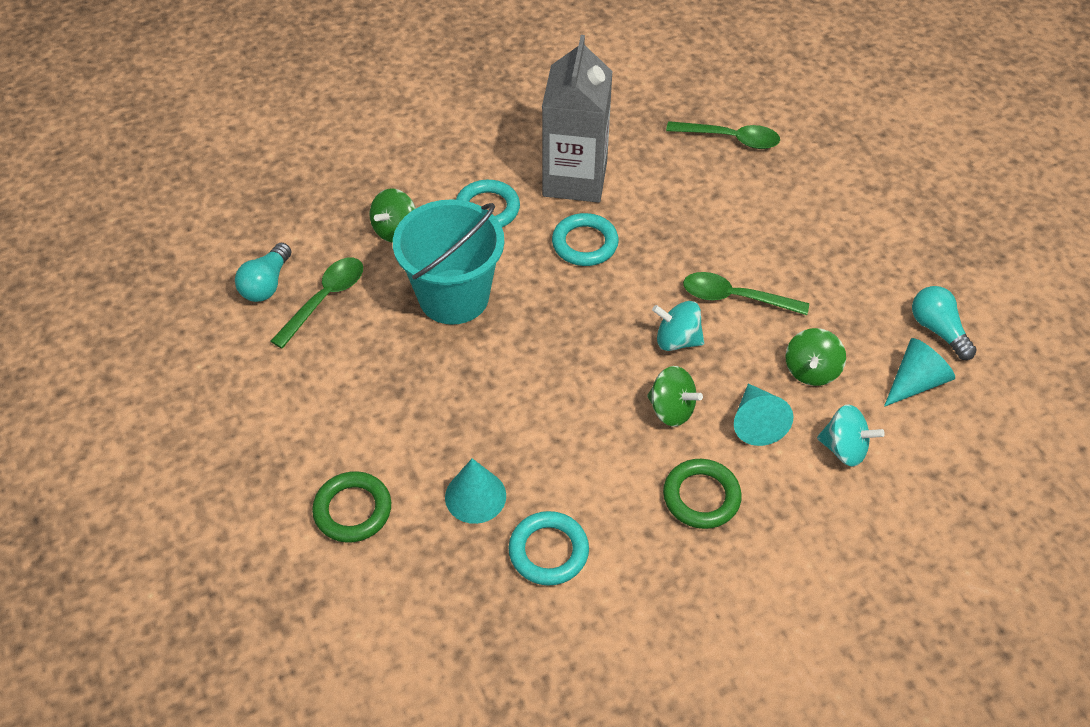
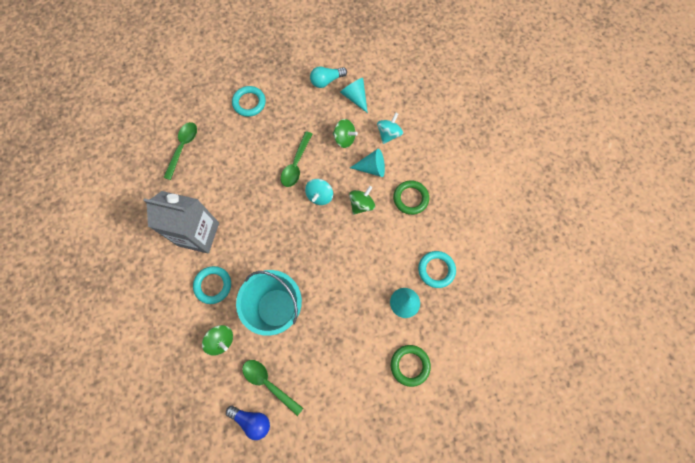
camera: 85 degrees left, 20 degrees up
turquoise light bulb [235,243,292,302] -> blue light bulb [226,406,270,440]
turquoise ring [552,213,619,266] -> turquoise ring moved to [232,86,266,117]

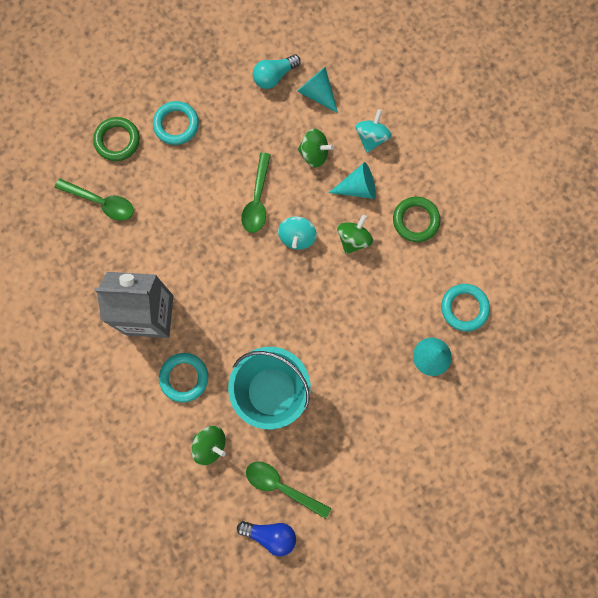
camera: 10 degrees left, 5 degrees up
green spoon [163,122,197,180] -> green spoon turned 105 degrees clockwise [55,178,134,221]
green ring [391,345,431,387] -> green ring moved to [93,117,140,161]

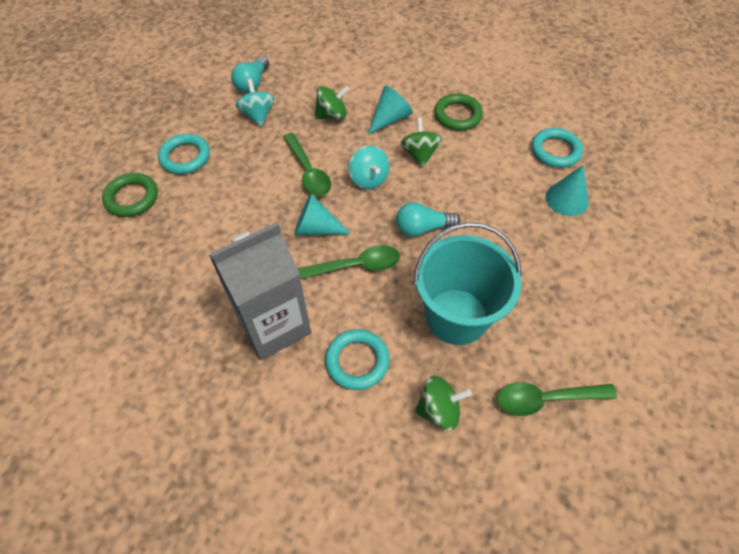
camera: 35 degrees left, 20 degrees down
green spoon [55,178,134,221] -> green spoon moved to [297,245,400,279]
blue light bulb [237,521,296,556] -> none
turquoise cone [297,67,338,113] -> turquoise cone moved to [294,194,351,235]
turquoise spinning top [355,109,392,153] -> turquoise spinning top moved to [235,79,275,126]
none -> turquoise light bulb [396,202,460,237]

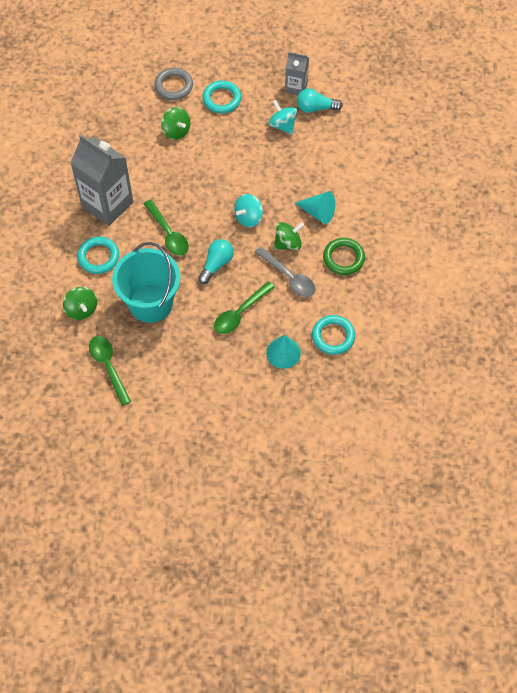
camera: 70 degrees right, 5 degrees up
green ring [102,173,158,217] -> grey ring [154,68,193,100]
turquoise spinning top [235,79,275,126] -> turquoise spinning top turned 90 degrees counterclockwise [268,100,297,134]
green spoon [283,133,331,196] -> green spoon moved to [214,281,275,334]
turquoise cone [294,194,351,235] -> none
green spinning top [314,86,350,120] -> green spinning top moved to [161,107,190,140]
turquoise light bulb [396,202,460,237] -> turquoise light bulb turned 60 degrees clockwise [198,239,234,284]
none -> grey spoon [254,247,315,297]
none -> grey carton [285,52,309,96]

